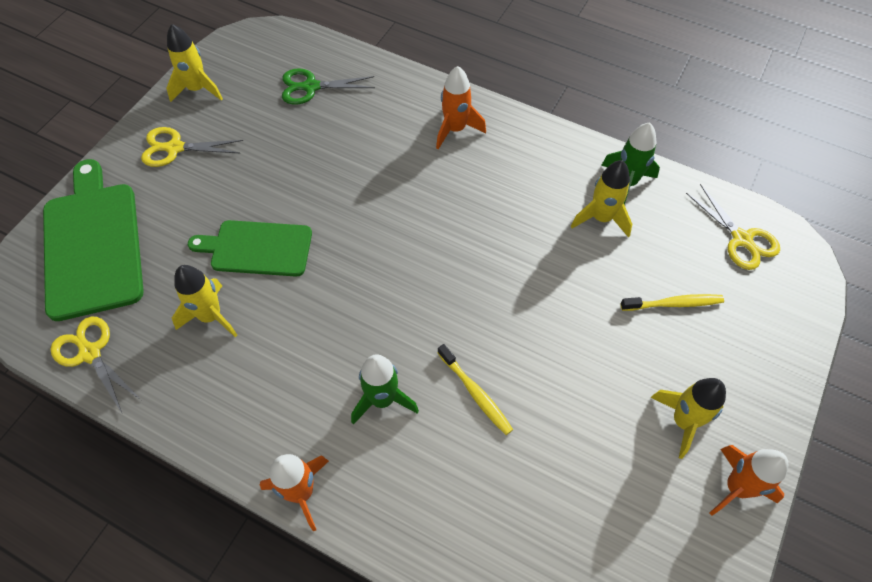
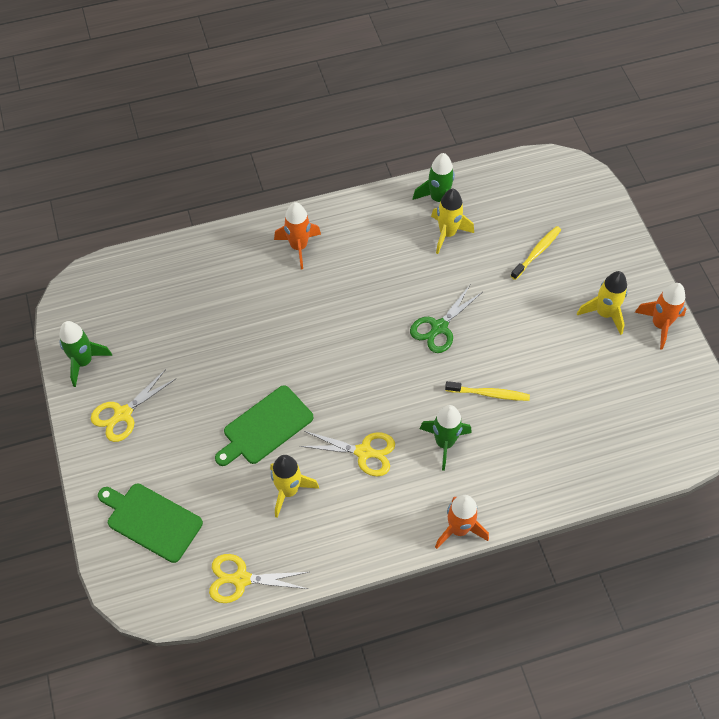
camera: 45 degrees left, 0 degrees up
green cutting board [43,159,144,321] -> green cutting board [98,484,203,563], size x0.65
yellow rocket [166,24,223,102] -> green rocket [59,321,112,387]
green scissors [282,68,375,105] -> green scissors moved to [410,285,482,353]
yellow scissors [686,184,780,270] -> yellow scissors moved to [300,431,395,476]

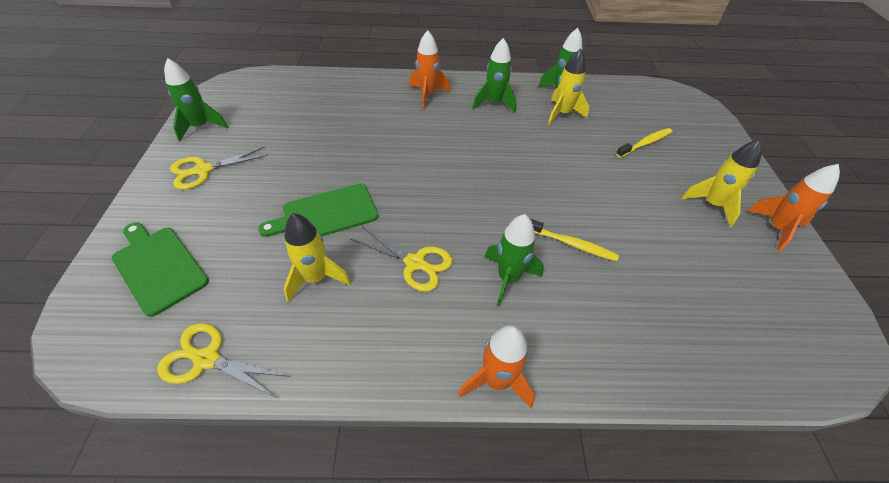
camera: 15 degrees right, 10 degrees down
green scissors [410,285,482,353] -> none
none -> green rocket [472,38,516,113]

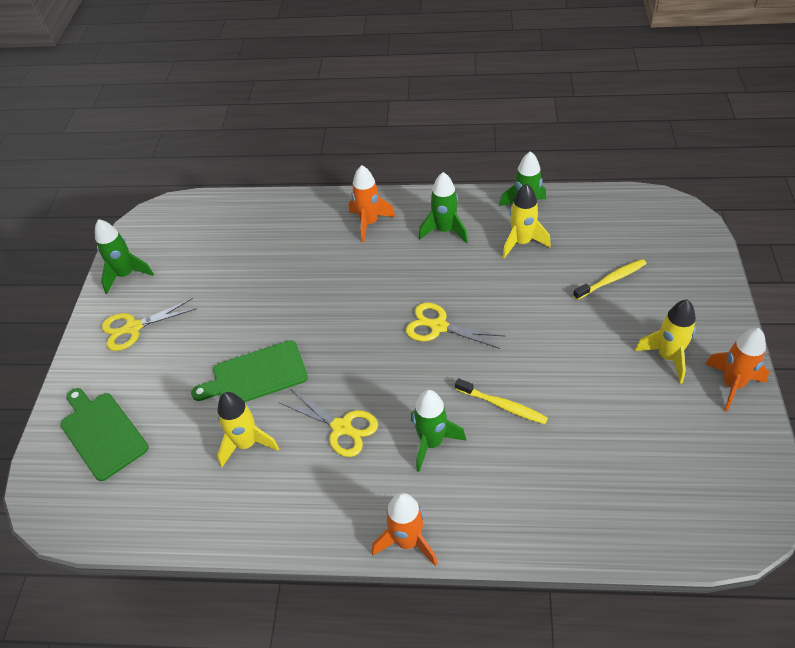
camera: 10 degrees right, 0 degrees up
yellow scissors [157,323,290,397] -> yellow scissors moved to [406,303,504,349]

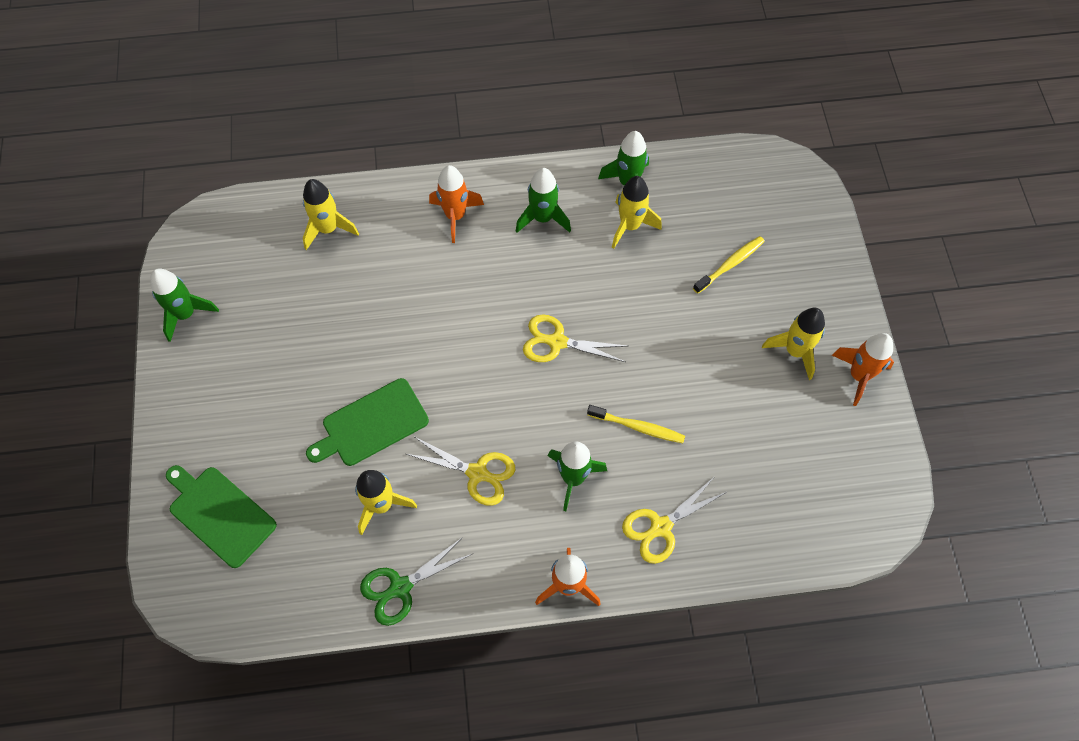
camera: 15 degrees left, 15 degrees up
yellow scissors [101,298,197,351] -> yellow scissors moved to [622,477,728,564]
none -> yellow rocket [303,179,359,250]
none -> green scissors [360,537,474,626]

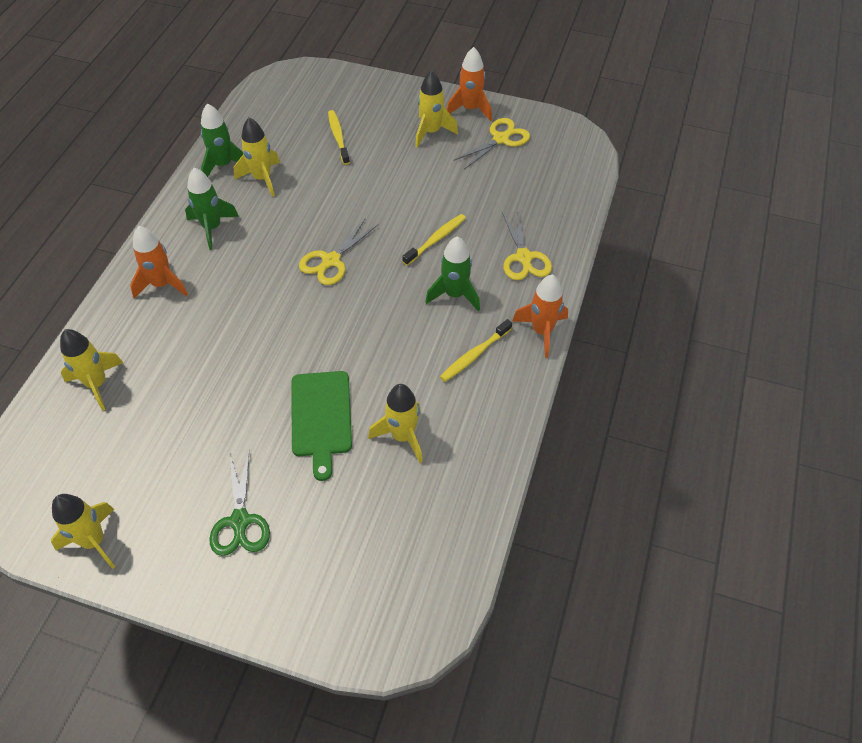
camera: 65 degrees left, 10 degrees down
green rocket [150,268,219,342] -> yellow rocket [51,494,115,569]
green cutting board [166,465,277,568] -> none
green scissors [360,537,474,626] -> green scissors moved to [209,451,270,556]
yellow scissors [406,437,515,506] -> yellow scissors moved to [453,118,530,169]
none -> yellow toothbrush [440,319,512,382]

